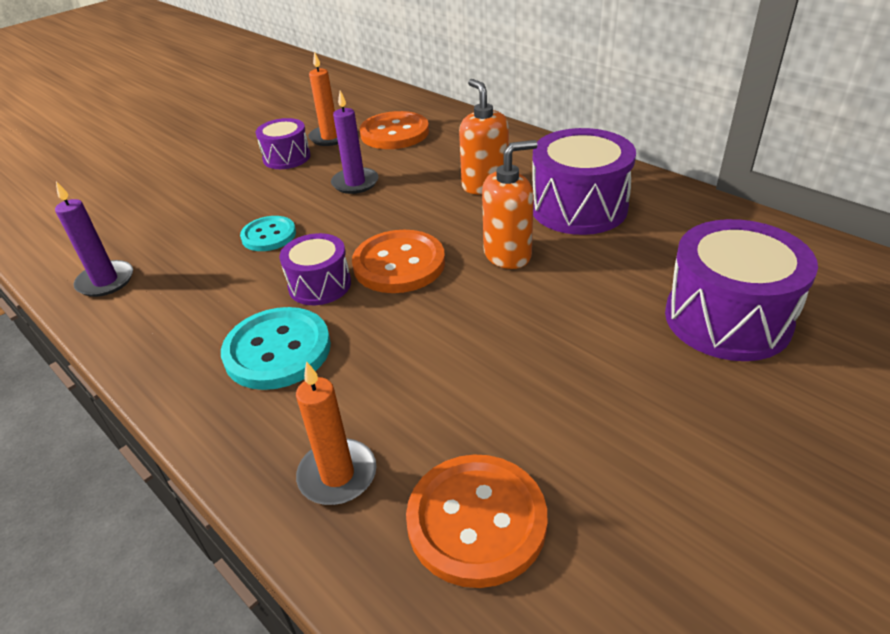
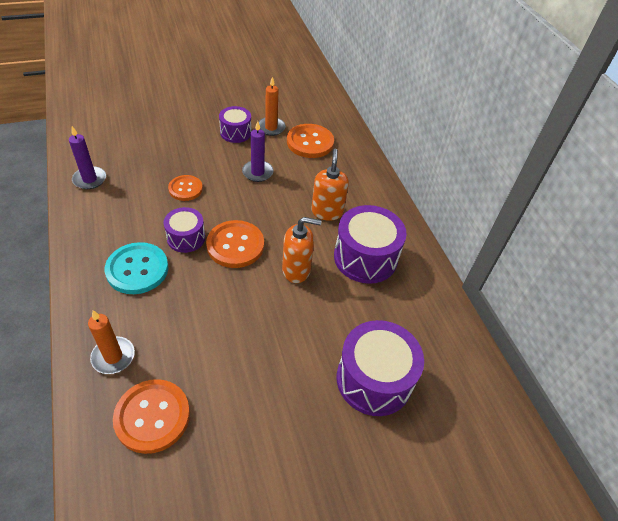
camera: 20 degrees right, 10 degrees up
turquoise button [240,216,296,251] -> orange button [168,175,203,201]

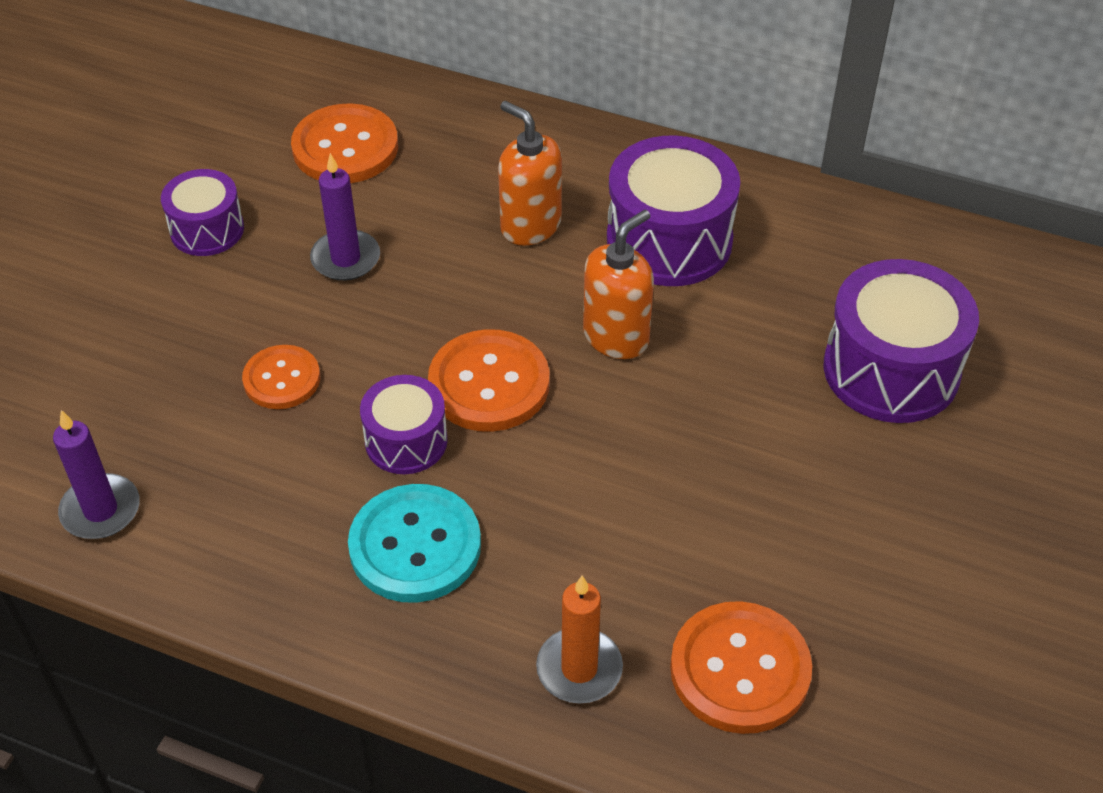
camera: 45 degrees left, 0 degrees up
orange candle [258,77,286,136] -> none

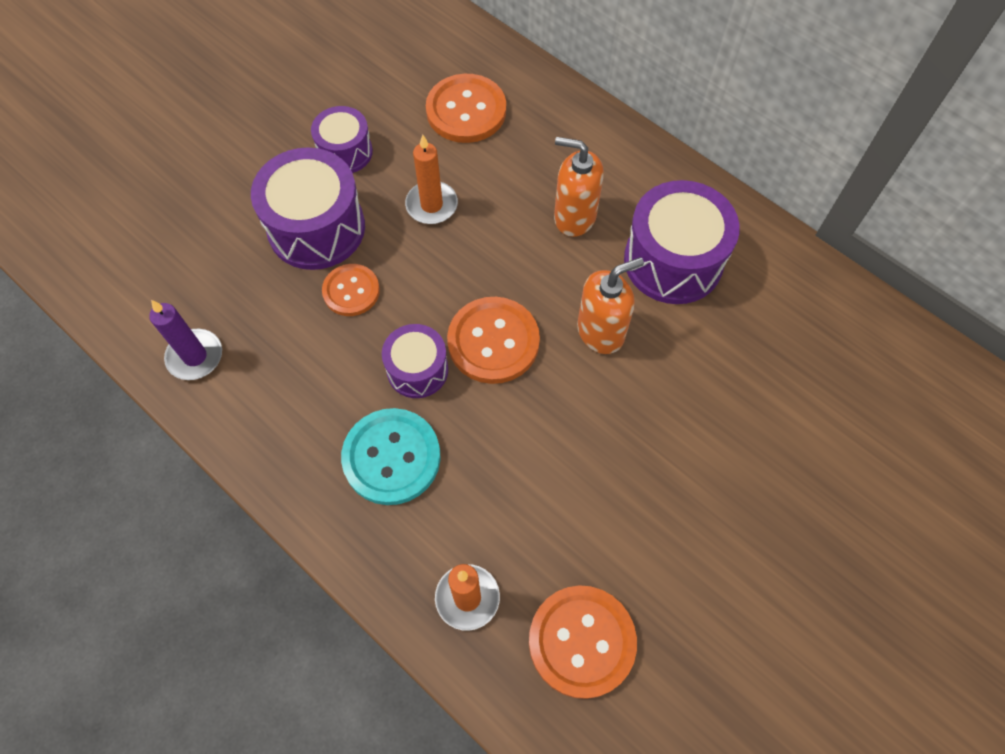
camera: 20 degrees right, 15 degrees up
purple candle [310,153,380,281] -> orange candle [405,135,458,224]
orange soap dispenser [498,101,562,246] -> orange soap dispenser turned 45 degrees counterclockwise [554,137,604,237]
purple drum [823,259,979,423] -> purple drum moved to [251,147,365,270]

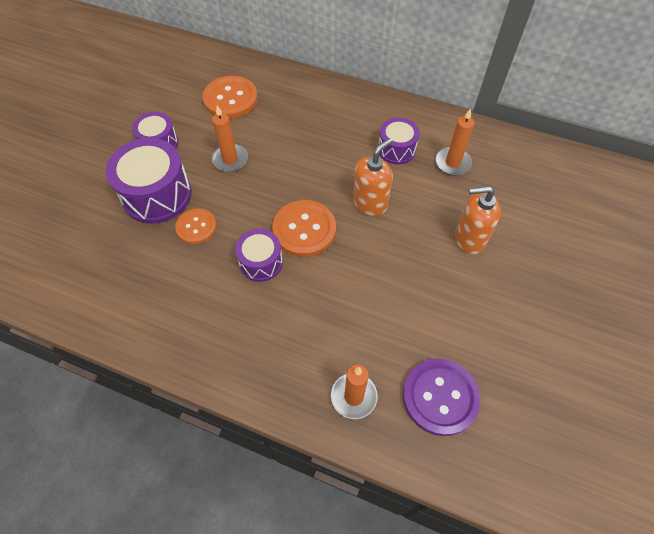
camera: 20 degrees left, 5 degrees down
purple candle [149,300,222,380] -> none
turquoise button [341,408,441,505] -> none
orange button [529,585,637,699] -> purple button [403,359,481,436]
orange soap dispenser [554,137,604,237] -> orange soap dispenser moved to [455,186,501,254]
purple drum [624,180,740,304] -> purple drum [378,118,420,164], size x0.59
none -> orange candle [436,108,474,175]

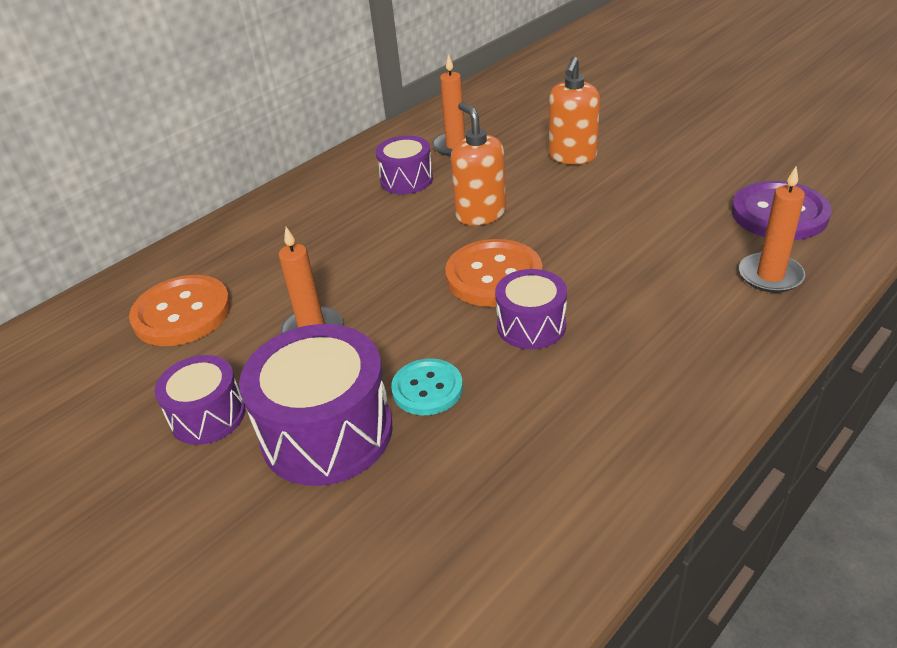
camera: 65 degrees left, 20 degrees down
orange button [175,208,217,244] -> turquoise button [391,358,463,415]

